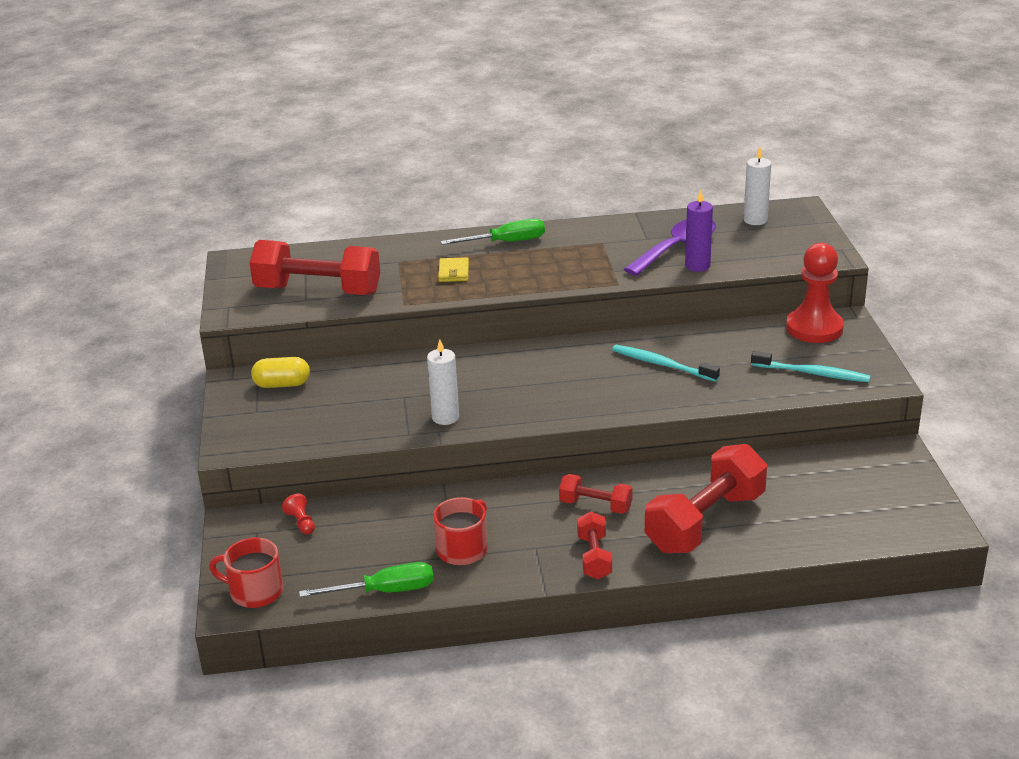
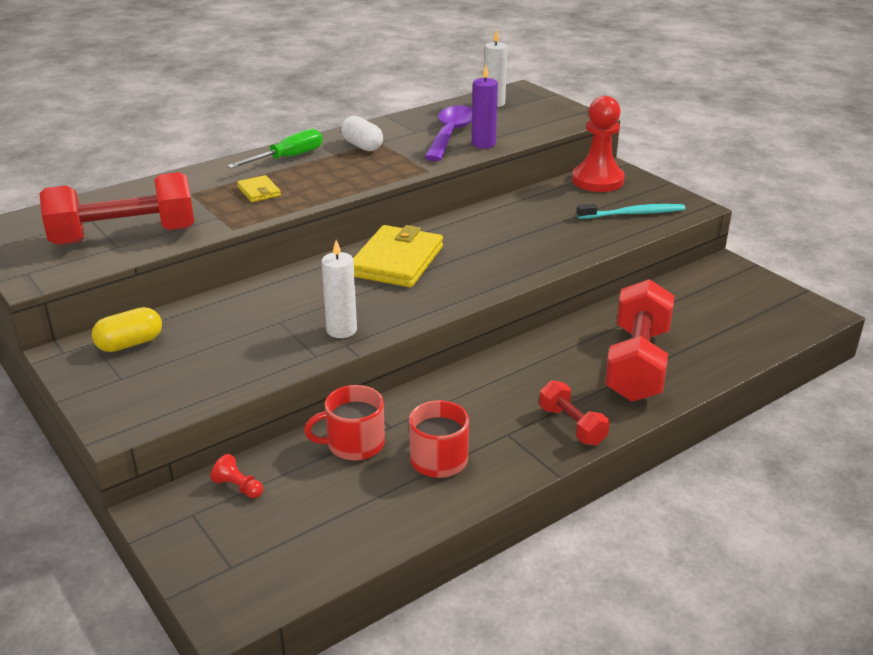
camera: 30 degrees left, 0 degrees up
red mug [209,537,283,608] -> red mug moved to [304,385,385,461]
green screwdriver [299,562,434,597] -> none
red dumbbell [559,474,633,514] -> none
turquoise toothbrush [612,345,720,382] -> none
none -> white capsule [341,116,383,151]
none -> yellow wallet [353,225,443,287]

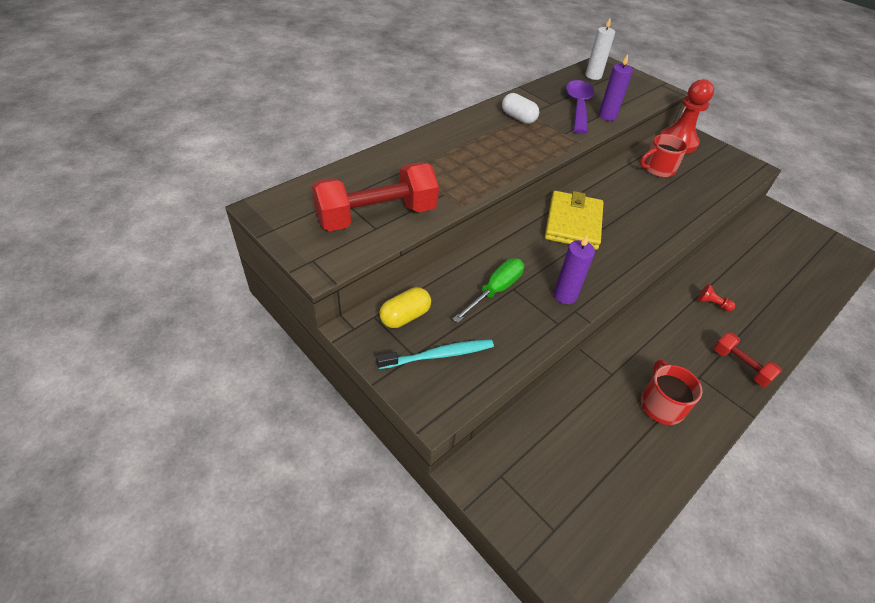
camera: 10 degrees left, 15 degrees up
red pawn [210,454,263,498] -> red pawn moved to [698,284,735,311]
green screwdriver [227,129,323,168] -> green screwdriver moved to [452,258,524,323]
yellow wallet [237,175,281,202] -> none
red mug [304,385,385,461] -> red mug moved to [640,134,688,177]
white candle [321,240,357,338] -> purple candle [554,235,595,304]
turquoise toothbrush [577,204,685,219] -> turquoise toothbrush moved to [376,339,494,369]
red dumbbell [605,279,674,402] -> none

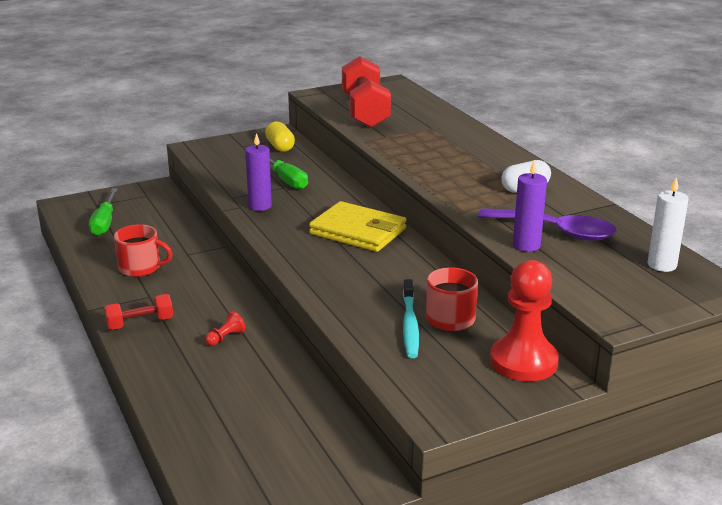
camera: 110 degrees right, 20 degrees down
turquoise toothbrush [376,339,494,369] -> turquoise toothbrush moved to [403,279,419,358]
none -> green screwdriver [89,188,118,236]

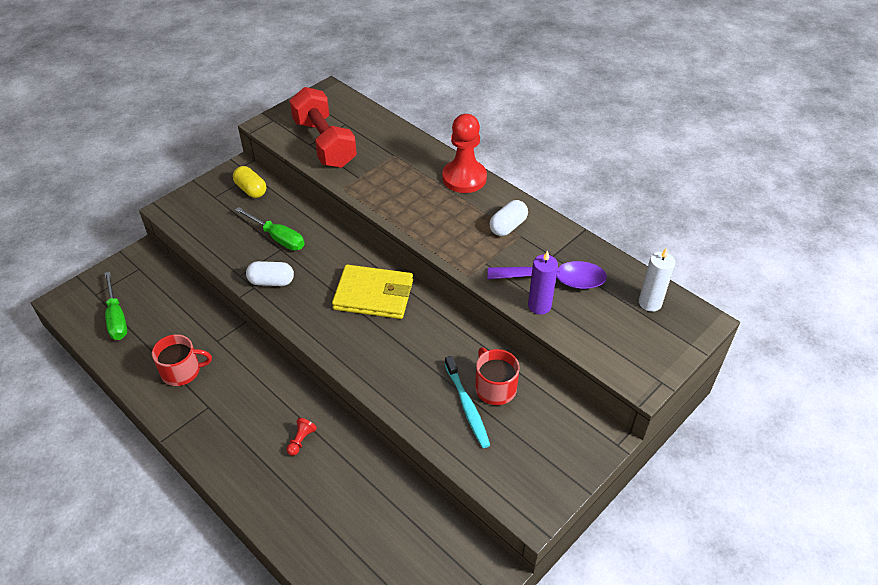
camera: 20 degrees left, 20 degrees up
red dumbbell [104,294,173,330] -> none
purple candle [245,133,272,211] -> white capsule [246,261,294,286]
red pawn [490,260,559,381] -> red pawn moved to [442,114,487,193]

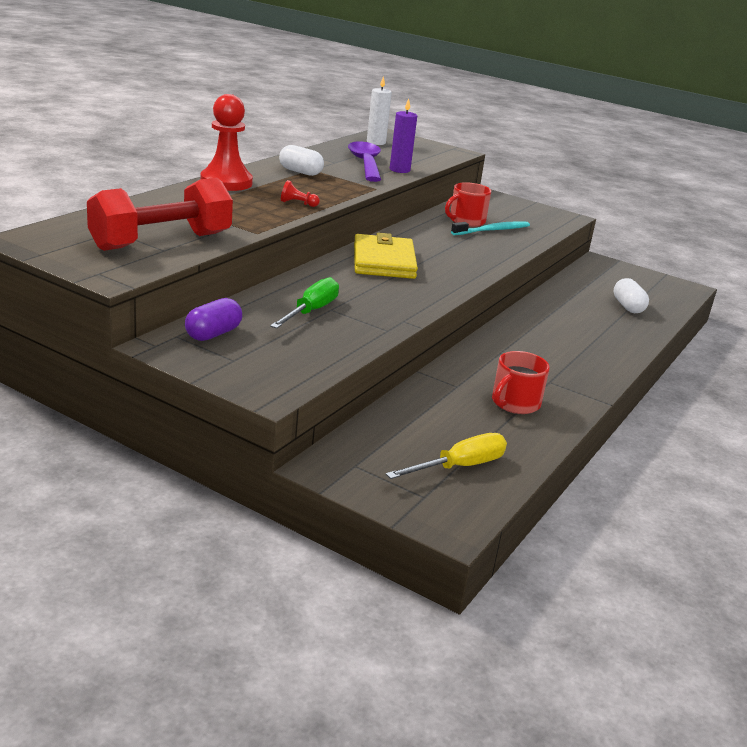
camera: 105 degrees left, 20 degrees down
green screwdriver [104,272,127,340] -> yellow screwdriver [386,433,507,479]
red mug [152,334,212,386] -> red mug turned 120 degrees counterclockwise [492,351,550,414]
yellow capsule [233,166,266,198] -> purple capsule [185,298,242,341]
white capsule [246,261,294,286] -> white capsule moved to [614,278,649,313]
red pawn [287,418,317,456] -> red pawn moved to [281,180,320,207]

